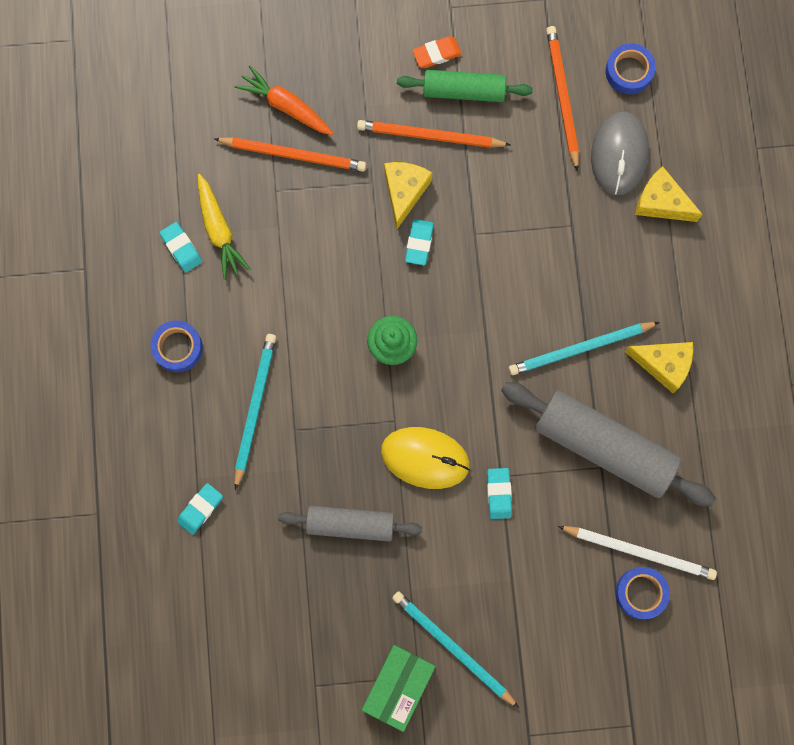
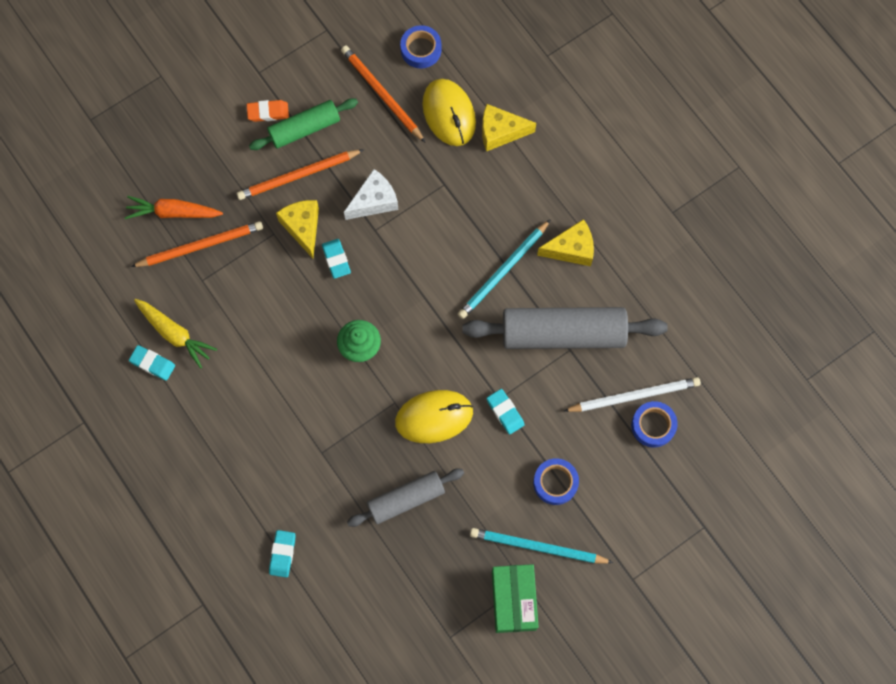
camera: 30 degrees left, 5 degrees down
blue tape [151,320,203,372] -> blue tape moved to [533,458,579,505]
turquoise pencil [234,334,276,490] -> none
orange eraser [412,36,462,68] -> orange eraser turned 45 degrees clockwise [247,100,289,122]
grey mouse [591,112,649,195] -> yellow mouse [422,79,476,146]
none -> white cheese [344,169,398,220]

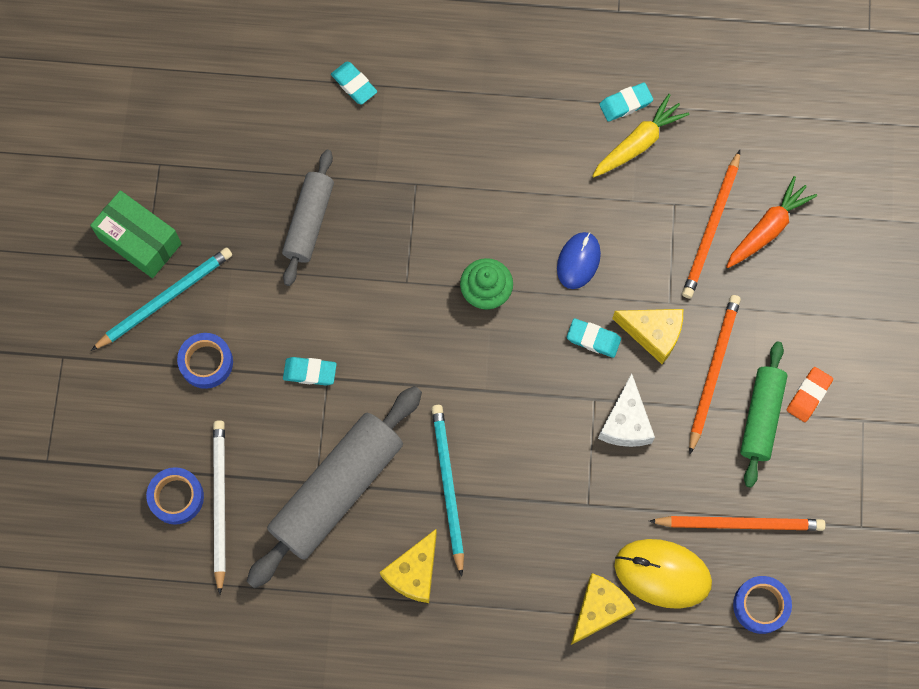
camera: 130 degrees right, 0 degrees up
yellow carrot [134,299,217,369] -> yellow carrot turned 150 degrees clockwise [592,94,690,177]
yellow mouse [395,390,473,443] -> none
white pencil [564,377,701,412] -> white pencil turned 150 degrees clockwise [213,420,225,594]
none -> blue mouse [557,232,601,289]

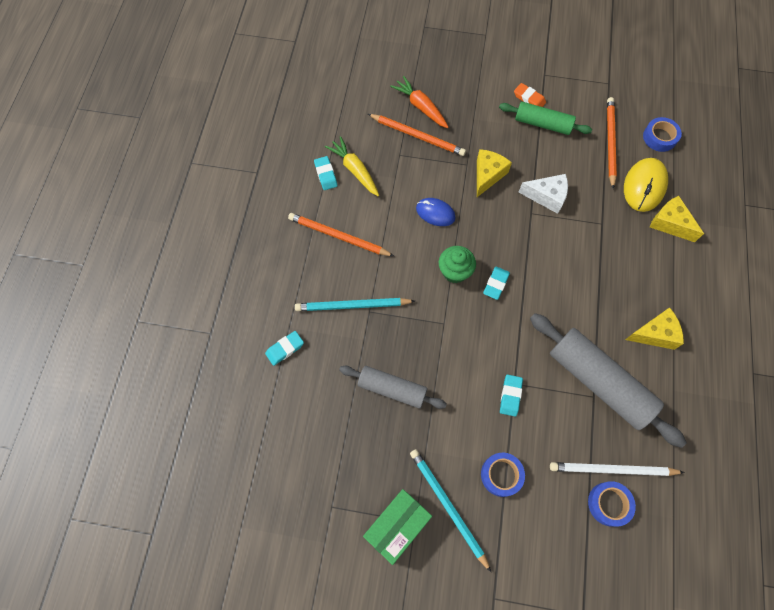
camera: 85 degrees left, 5 degrees down
yellow cheese [380,529,437,603] -> yellow cheese turned 45 degrees counterclockwise [625,307,684,350]
turquoise pencil [431,405,464,577] -> turquoise pencil moved to [295,298,415,311]
turquoise eraser [567,318,621,358] -> turquoise eraser moved to [483,267,510,300]
orange pencil [689,295,741,454] -> orange pencil moved to [288,213,394,256]

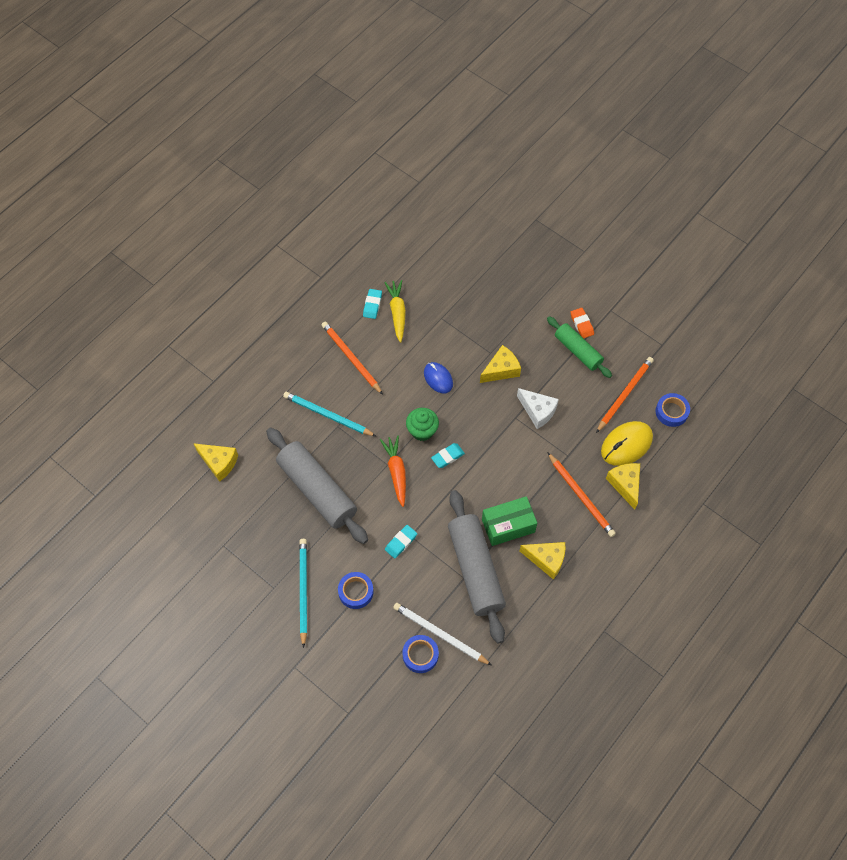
camera: 30 degrees right, 5 degrees down
turquoise eraser [265,331,304,366] -> none
grey rolling pin [339,366,447,409] -> grey rolling pin [266,428,368,544], size x1.66
green box [363,489,432,565] -> green box moved to [482,496,537,546]
orange pencil [368,114,466,156] -> orange pencil moved to [547,452,616,537]
orange carrot [390,76,449,128] -> orange carrot moved to [380,436,406,507]
none -> yellow cheese [193,443,238,482]

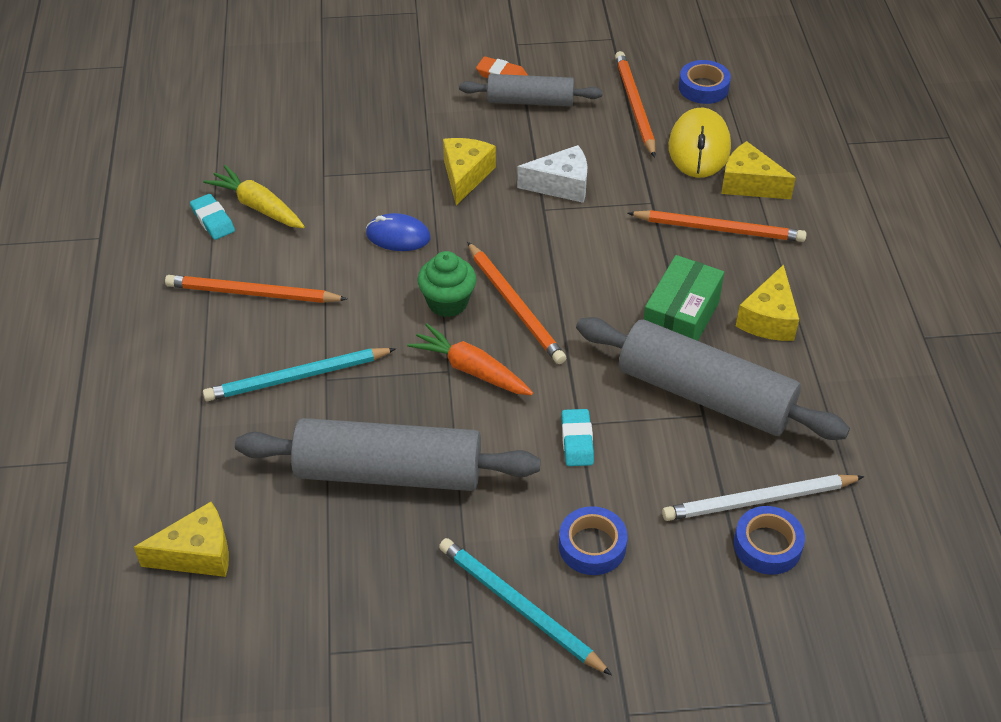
camera: 45 degrees left, 15 degrees down
turquoise eraser [431,443,465,468] -> orange pencil [467,242,566,364]
yellow cheese [519,542,565,580] -> yellow cheese turned 135 degrees clockwise [736,264,799,341]
green rolling pin [547,316,612,378] -> grey rolling pin [459,74,603,107]

